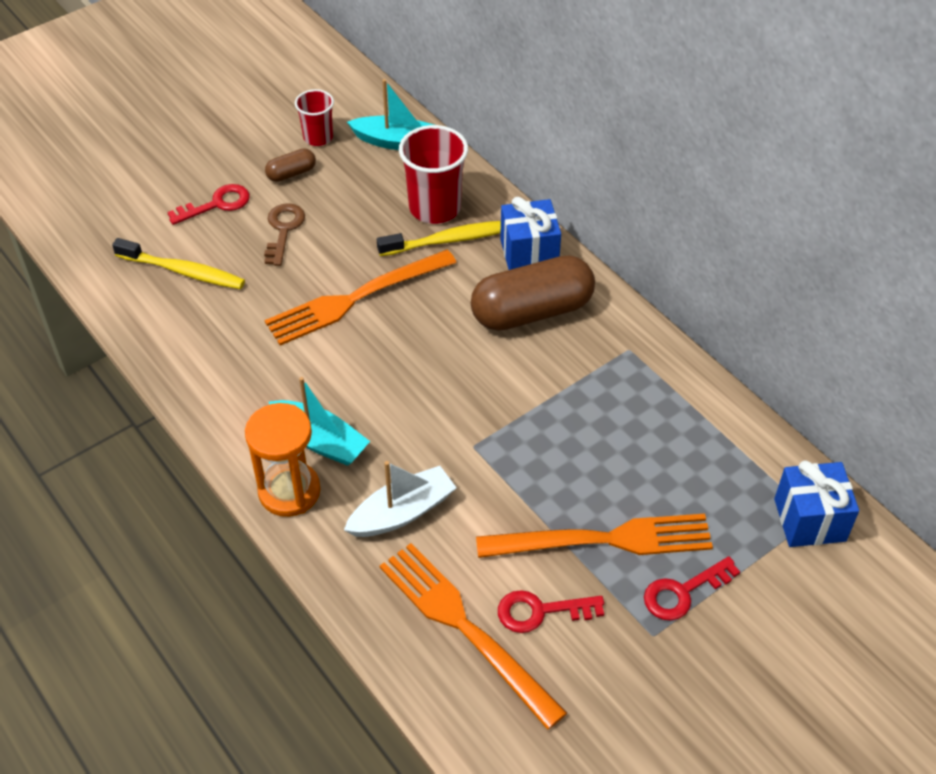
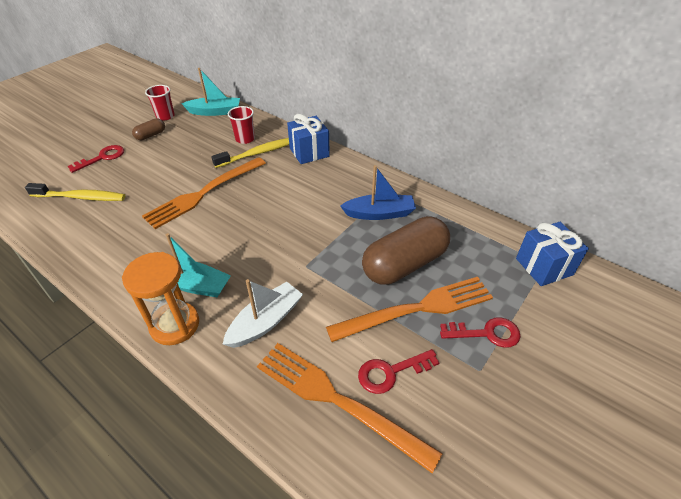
camera: 15 degrees left, 5 degrees down
brown key [264,203,305,266] -> none
red cup [399,125,468,224] -> red cup [228,106,255,144], size x0.60
brown capsule [471,255,595,331] -> brown capsule moved to [362,216,450,284]
red key [644,556,740,621] -> red key turned 135 degrees counterclockwise [440,317,521,348]
none -> blue boat [340,165,416,220]

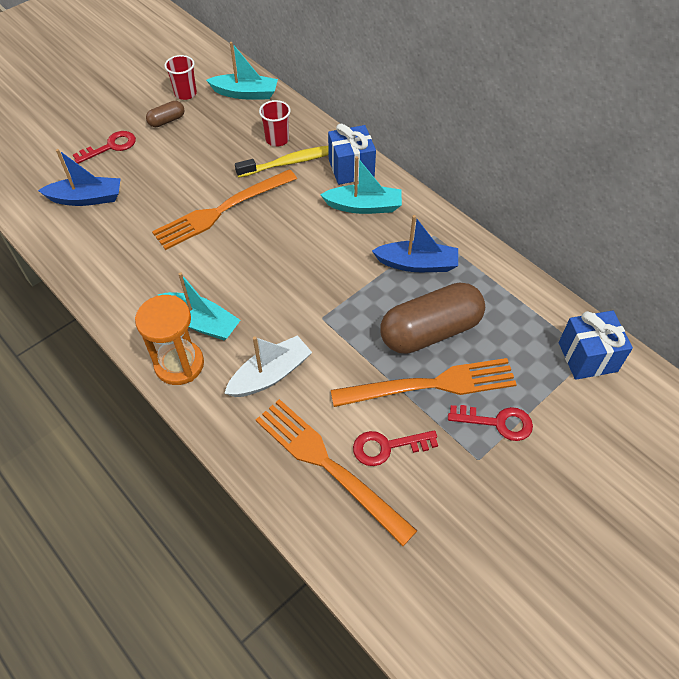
camera: 10 degrees right, 10 degrees up
yellow toothbrush [25,183,125,201] -> blue boat [38,149,121,206]
none -> turquoise boat [320,156,402,214]

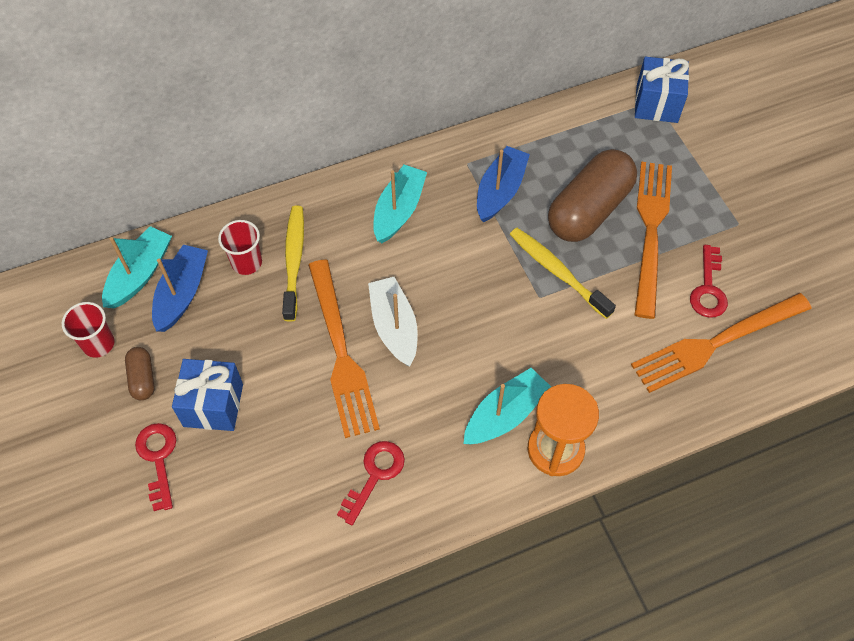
camera: 70 degrees left, 5 degrees up
blue boat [38,149,121,206] -> blue boat moved to [152,245,208,332]
white boat [224,335,312,397] -> white boat moved to [368,277,418,366]
blue gift [328,124,376,185] -> blue gift moved to [172,359,243,431]
brown capsule [380,282,485,354] -> brown capsule turned 45 degrees clockwise [548,149,637,242]
red key [448,405,533,441] -> red key moved to [337,441,405,525]
none -> yellow toothbrush [510,228,616,319]

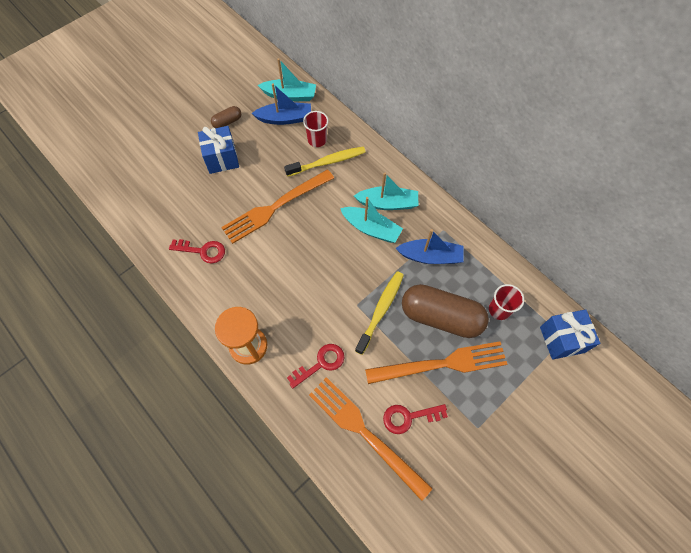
camera: 70 degrees right, 5 degrees up
red cup [62,302,115,358] -> red cup moved to [489,284,524,320]
red key [135,423,176,511] -> red key moved to [287,344,344,388]
white boat [368,277,418,366] -> none
turquoise boat [464,368,551,444] -> turquoise boat moved to [340,197,403,243]

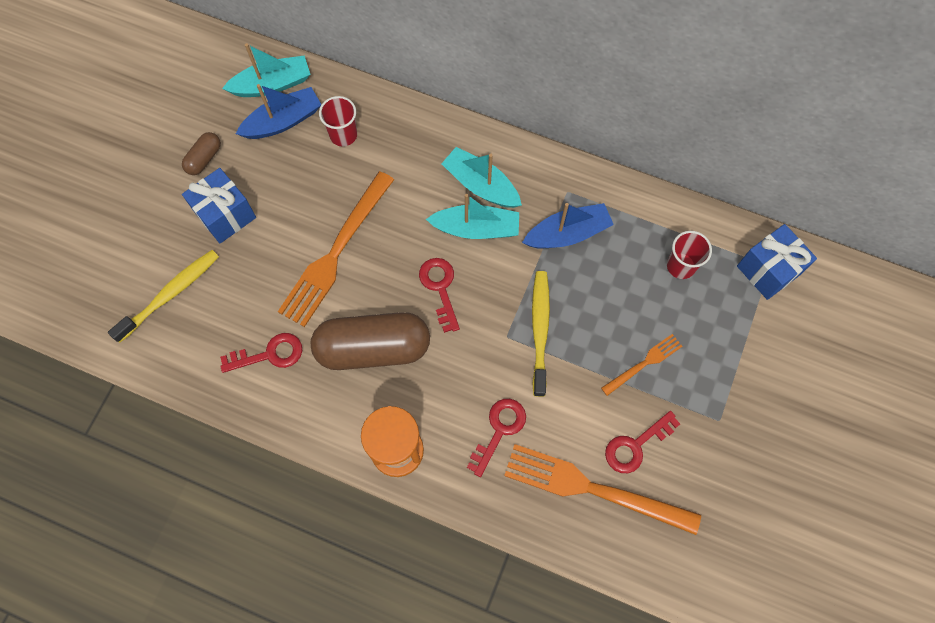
camera: 25 degrees left, 5 degrees up
yellow toothbrush [284,147,366,177] -> yellow toothbrush moved to [108,250,219,343]
turquoise boat [354,173,418,210] -> turquoise boat turned 120 degrees counterclockwise [441,147,522,208]
orange fork [365,341,507,384] -> orange fork [601,334,682,396], size x0.50
brown capsule [402,284,489,338] -> brown capsule moved to [311,312,430,370]
none -> red key [419,258,460,333]

